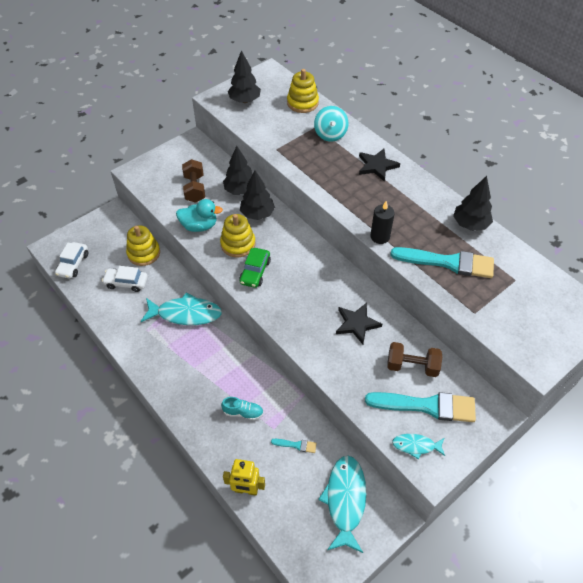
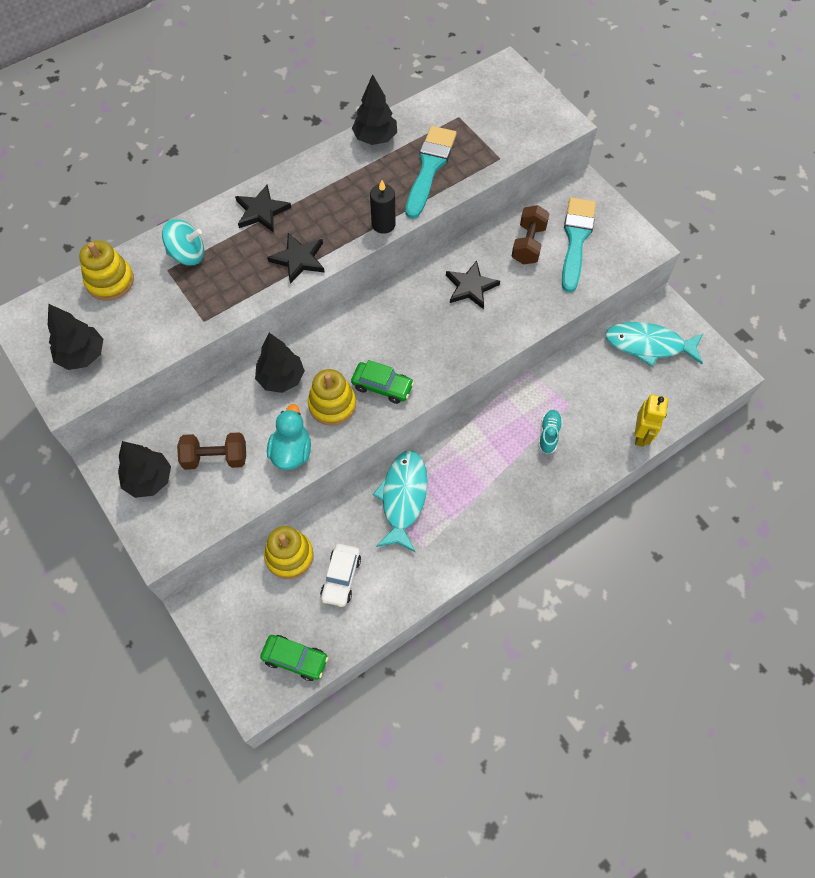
camera: 85 degrees left, 10 degrees up
white car [55,242,88,279] -> green car [260,635,328,681]
black tree [223,146,252,195] -> black tree moved to [118,441,171,498]
turquoise brush [271,439,317,453] -> none
turquoise fish [392,434,445,460] -> none
none -> black star [267,233,325,284]

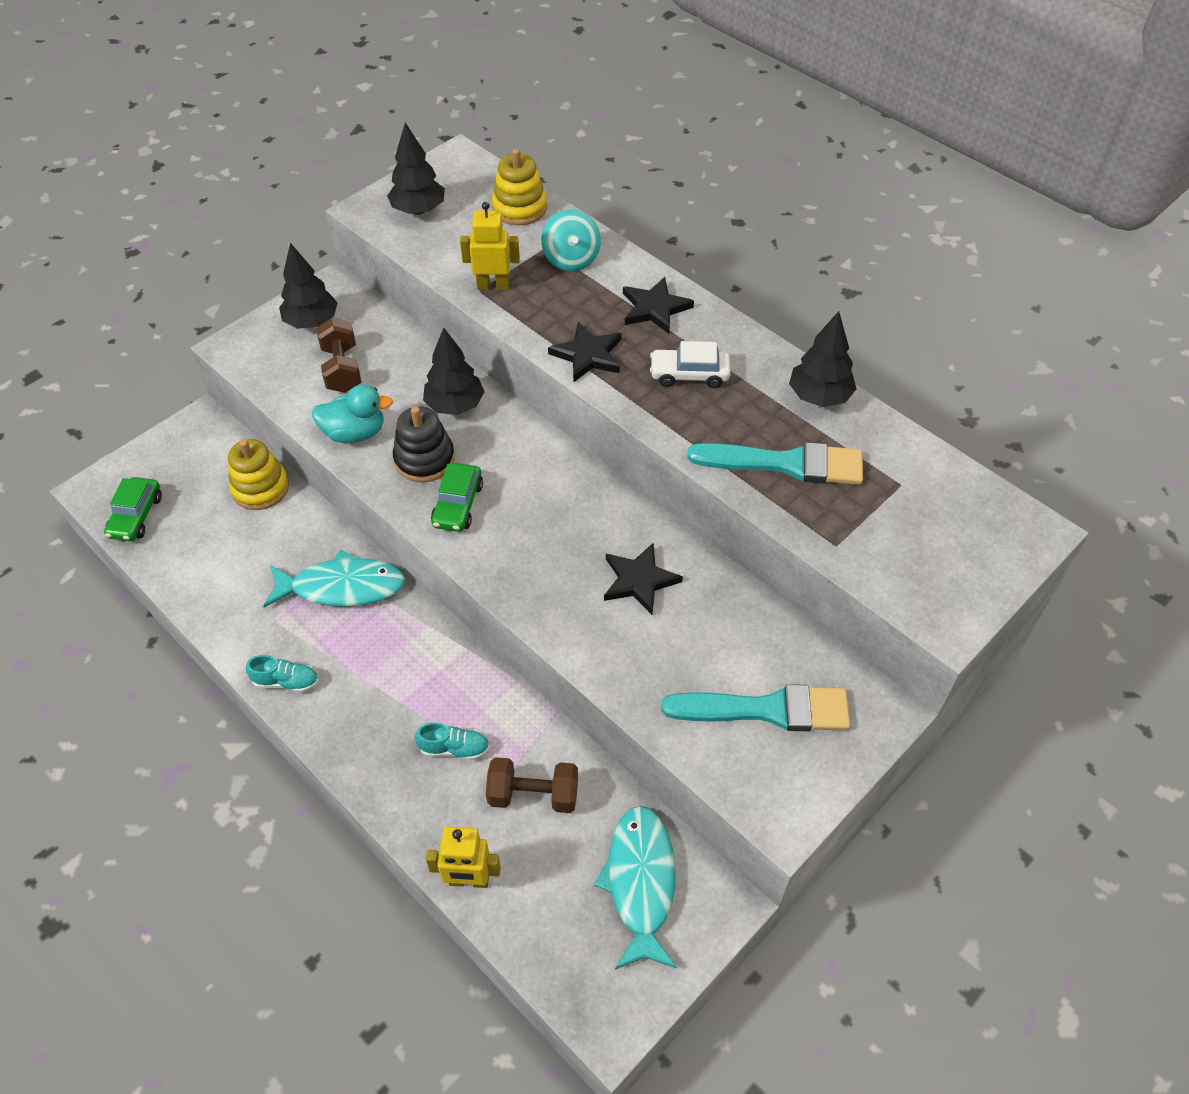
camera: 80 degrees right, 10 degrees down
yellow stacking toy [308,369,356,426] -> black stacking toy [393,406,455,482]
white car [320,544,361,607] -> white car moved to [650,341,731,388]
black candle [370,180,396,234] -> none
brown dumbbell [512,205,550,265] -> brown dumbbell moved to [486,757,578,813]
none -> turquoise shoe [246,655,319,692]
none -> yellow robot [460,202,520,290]

